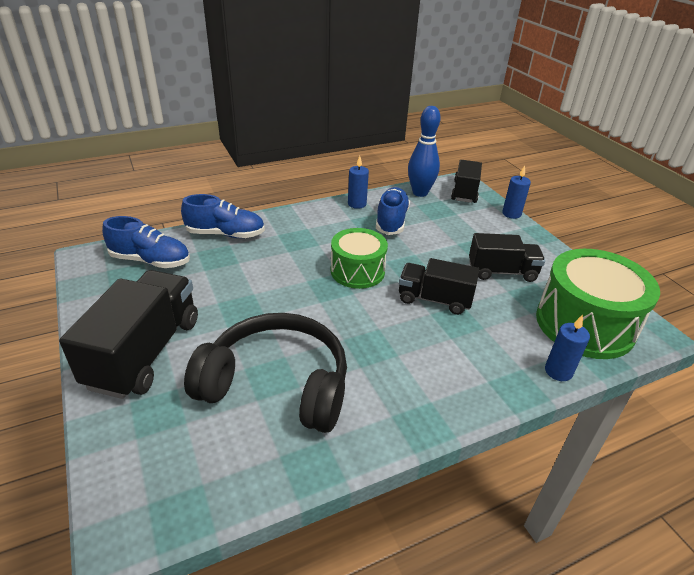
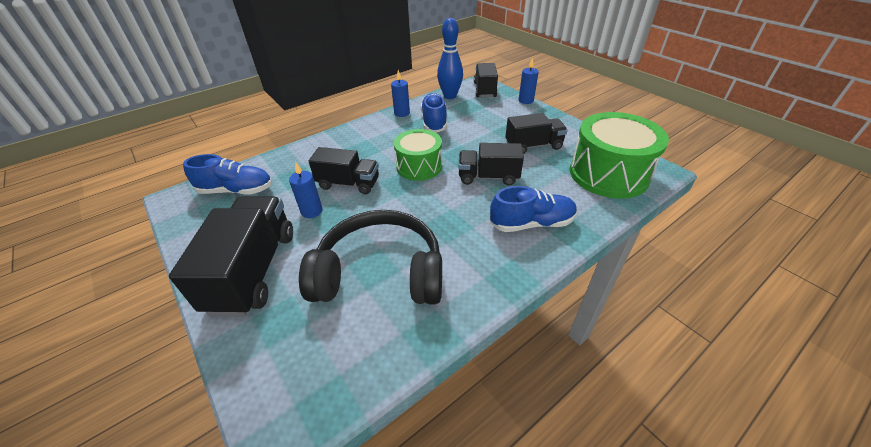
camera: 10 degrees left, 5 degrees up
blue shoe [181,194,265,238] -> blue shoe moved to [490,186,577,232]
blue candle [545,315,590,381] -> blue candle moved to [289,161,322,218]
none -> black truck [309,147,379,194]

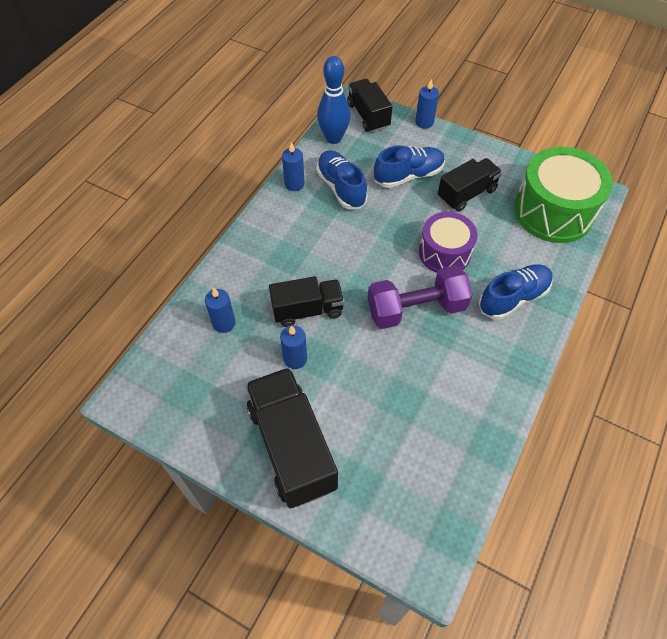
camera: 25 degrees left, 15 degrees up
blue shoe [183,154,272,194] -> blue shoe moved to [374,145,445,188]
black headphones [299,210,442,305] -> none
green drum [394,129,442,181] -> none
black truck [458,143,524,186] -> purple drum [419,212,478,273]
none -> blue candle [205,287,235,333]
none -> purple dumbbell [368,266,472,329]

